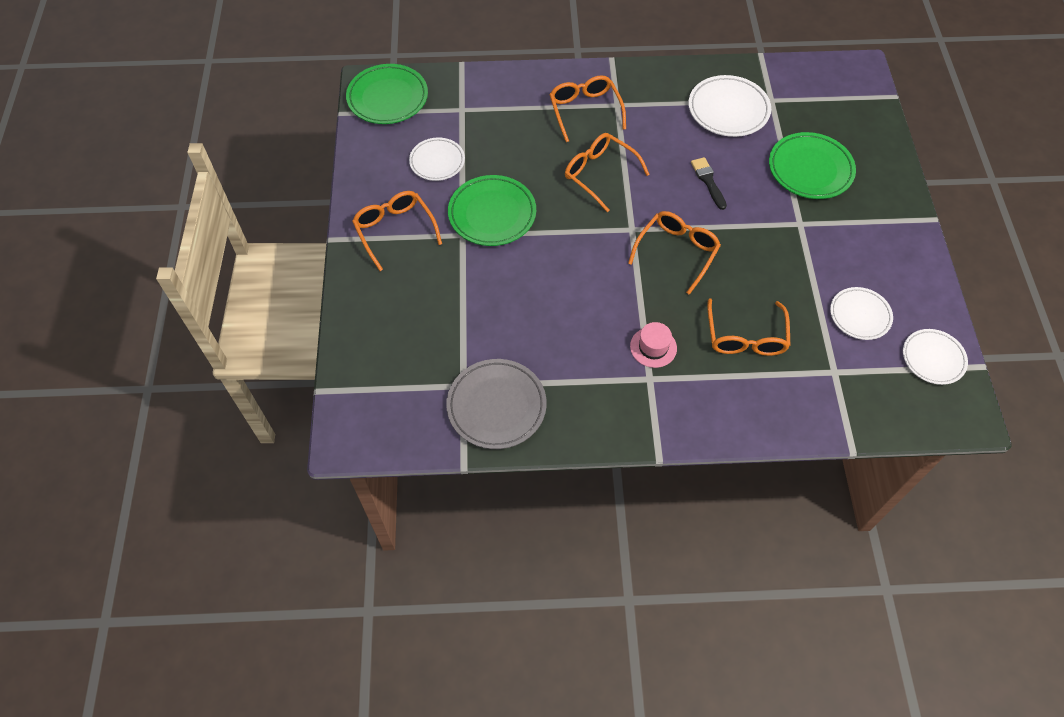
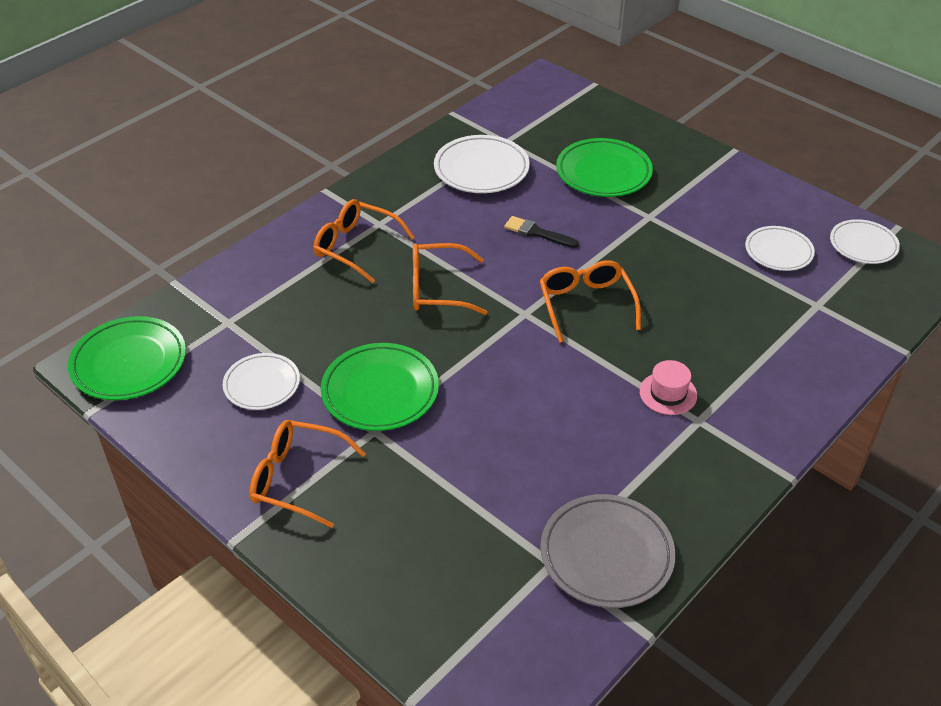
camera: 45 degrees left, 15 degrees down
orange glasses [707,298,791,356] -> none

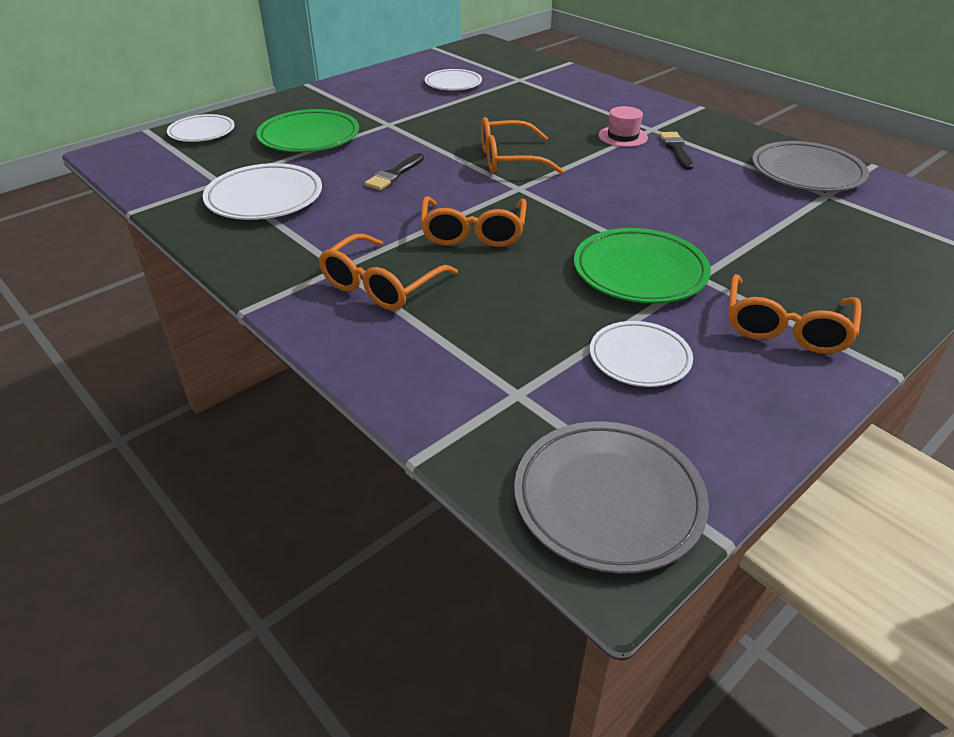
camera: 85 degrees left, 5 degrees down
green plate [68,316,186,400] -> grey plate [514,421,709,574]
white plate [830,219,900,264] -> white plate moved to [167,114,235,142]
none -> black brush [659,132,693,170]

